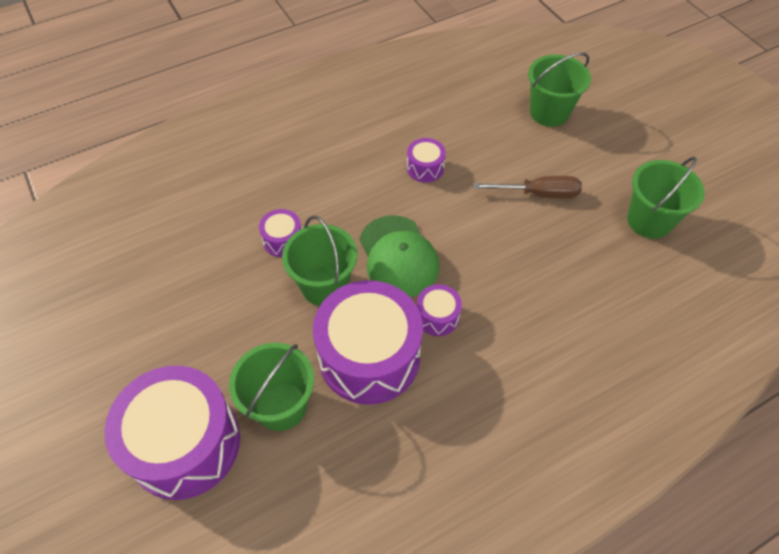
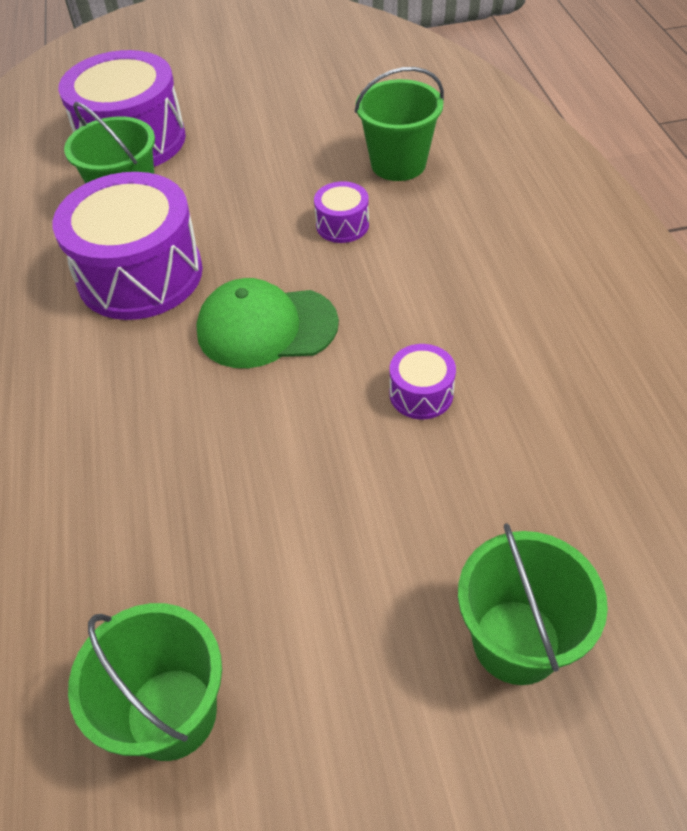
camera: 110 degrees right, 5 degrees down
green bucket [282,216,357,306] -> green bucket moved to [355,67,444,181]
purple drum [417,284,462,336] -> none
brown screwdriver [473,176,582,198] -> none

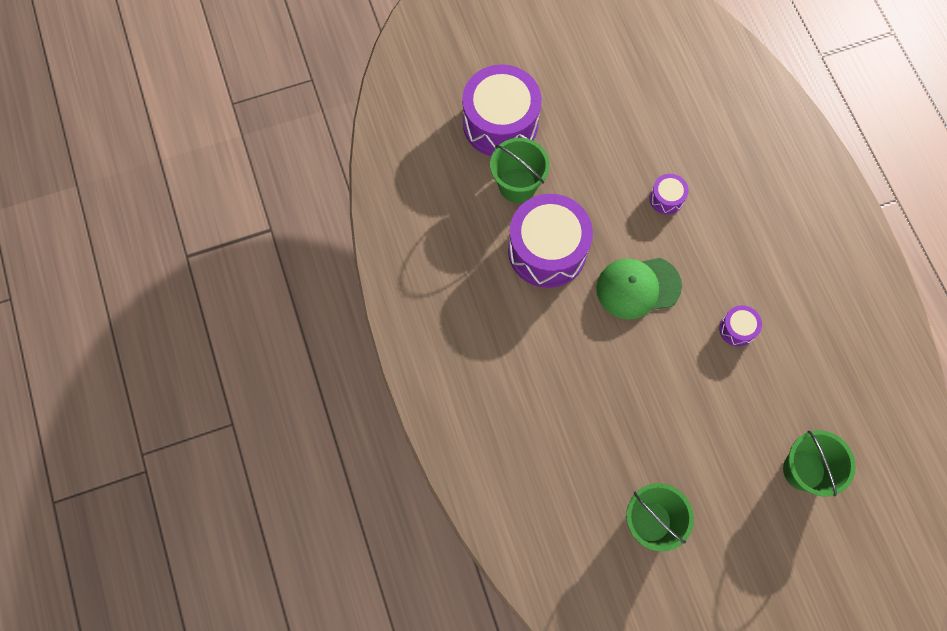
camera: 10 degrees left, 20 degrees up
green bucket [355,67,444,181] -> none

